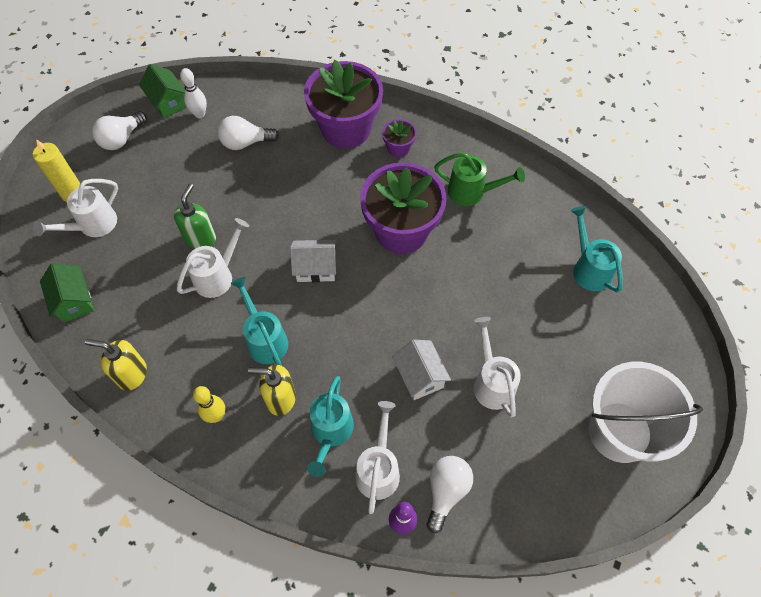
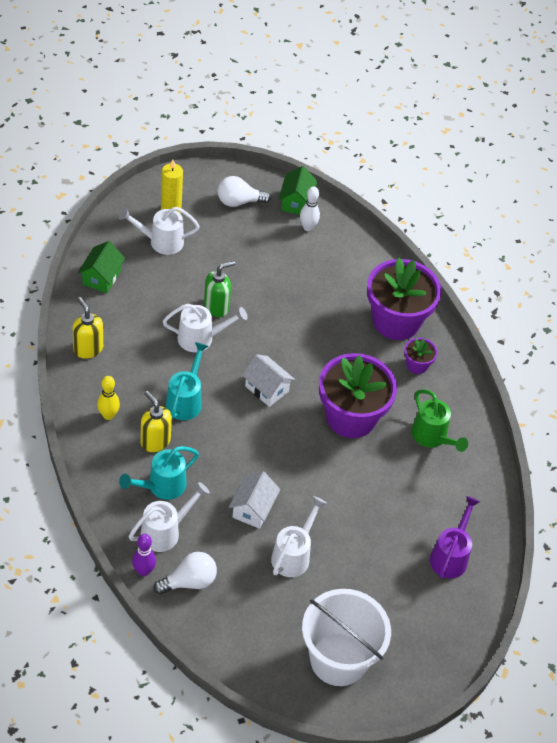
camera: 40 degrees right, 10 degrees down
white light bulb [218,116,279,150] -> none
turquoise watering can [570,206,623,293] -> purple watering can [430,496,480,579]

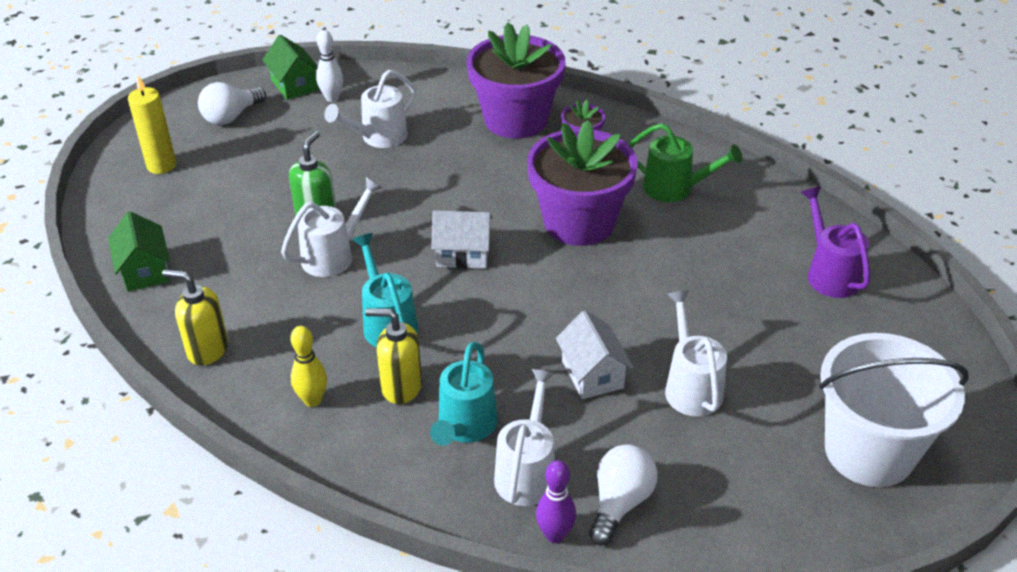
camera: 35 degrees left, 10 degrees down
white watering can [119,207,200,255] -> white watering can moved to [324,70,416,148]

